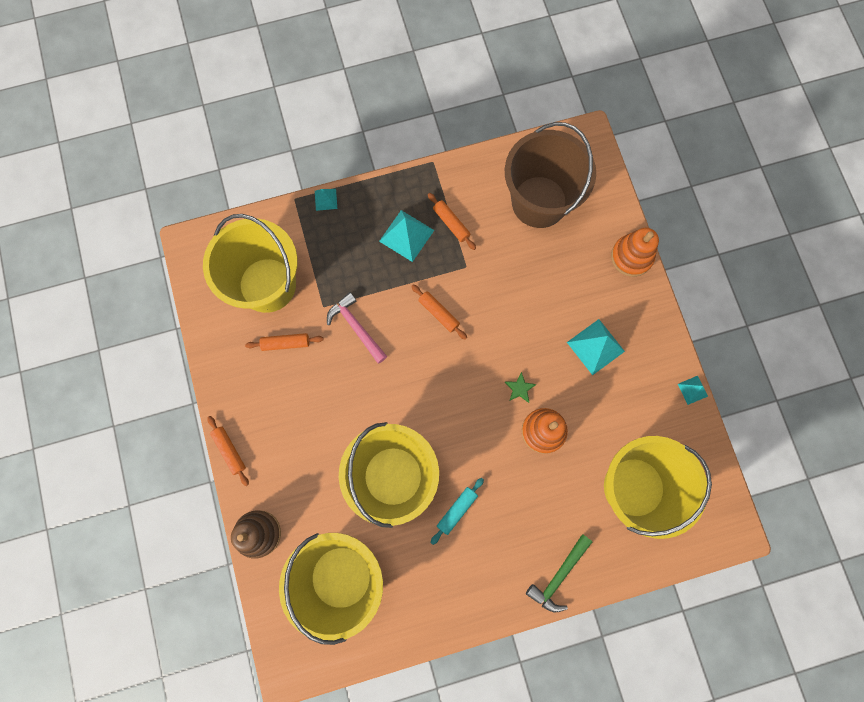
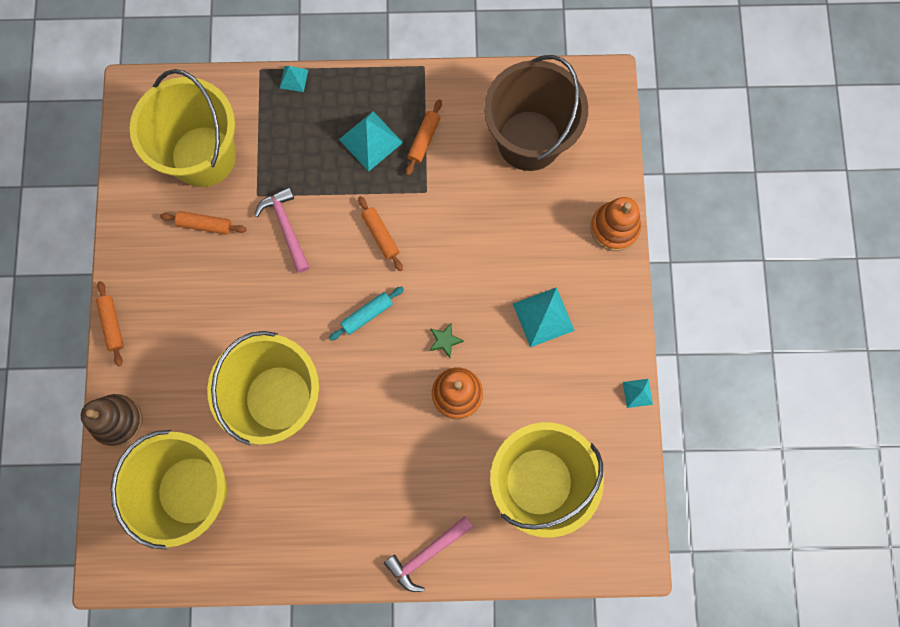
camera: 15 degrees right, 0 degrees up
orange rolling pin [428,193,476,250] -> orange rolling pin turned 45 degrees clockwise [406,99,442,176]
turquoise rolling pin [430,478,484,545] -> turquoise rolling pin moved to [329,287,404,341]
green hammer [526,534,592,612] -> pink hammer [384,516,473,592]

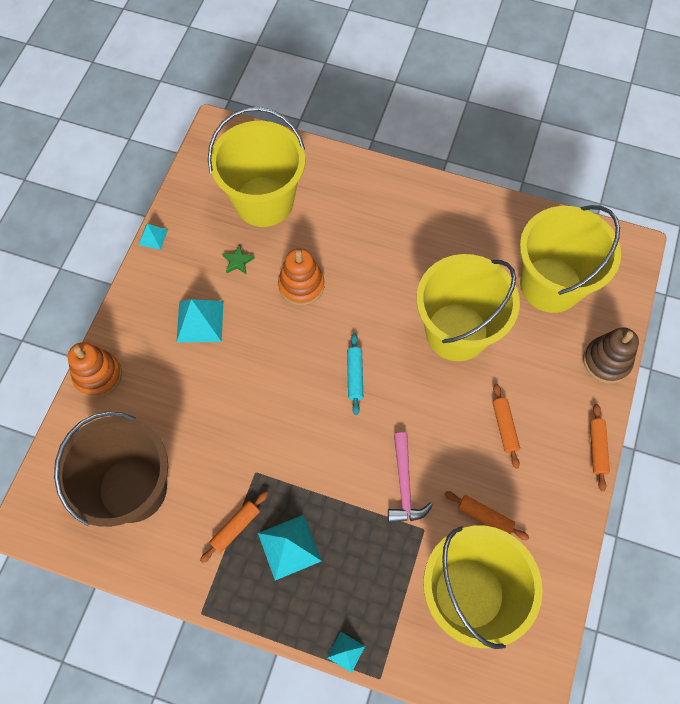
camera: 160 degrees left, 10 degrees down
turquoise rolling pin [329,287,404,341] -> turquoise rolling pin turned 75 degrees counterclockwise [347,333,363,415]
orange rolling pin [358,196,403,271] -> orange rolling pin moved to [493,384,520,469]
pink hammer [384,516,473,592] -> none
green star [429,323,464,358] -> green star moved to [222,244,255,275]

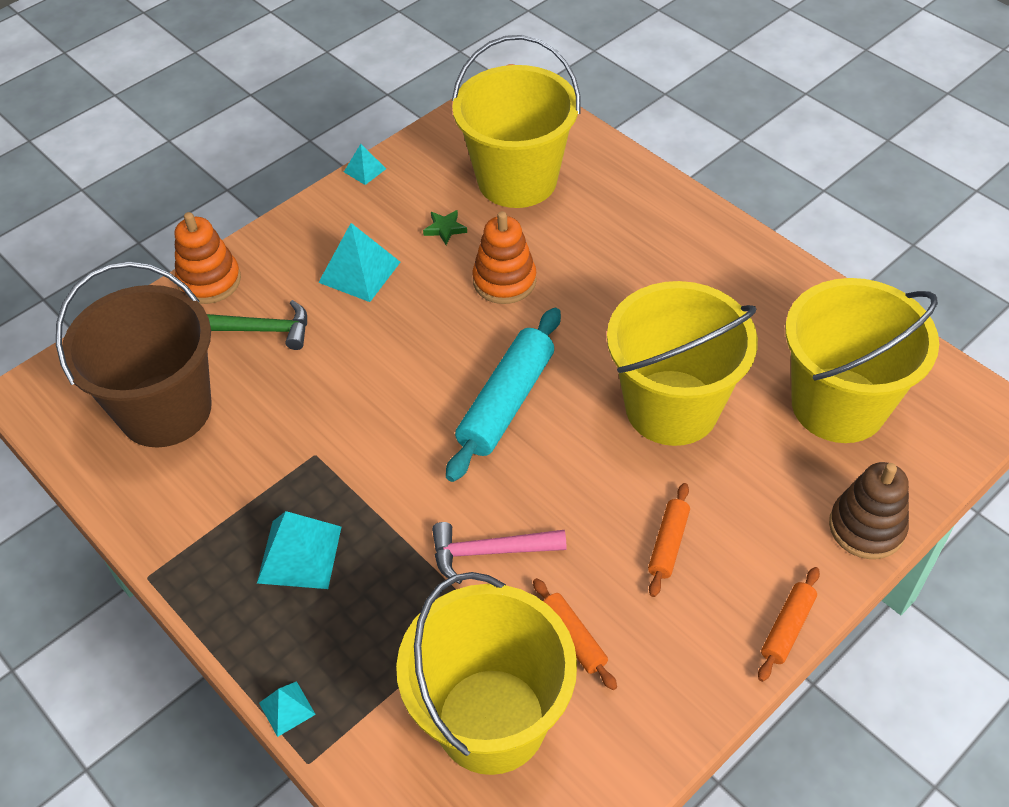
camera: 30 degrees right, 15 degrees down
orange rolling pin [200,491,268,563] -> none
turquoise rolling pin [347,333,363,415] -> turquoise rolling pin [446,308,561,482], size x1.90
pink hammer [388,432,433,523] -> pink hammer turned 60 degrees clockwise [432,522,567,584]
none -> green hammer [207,300,307,350]

